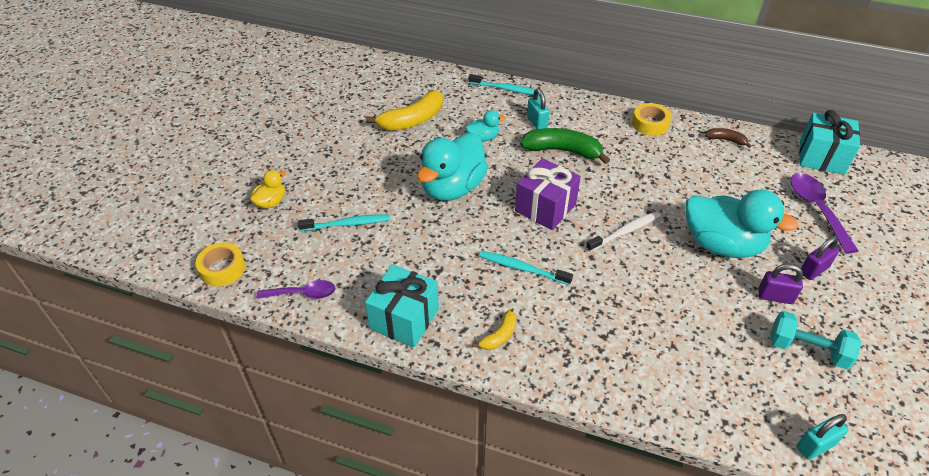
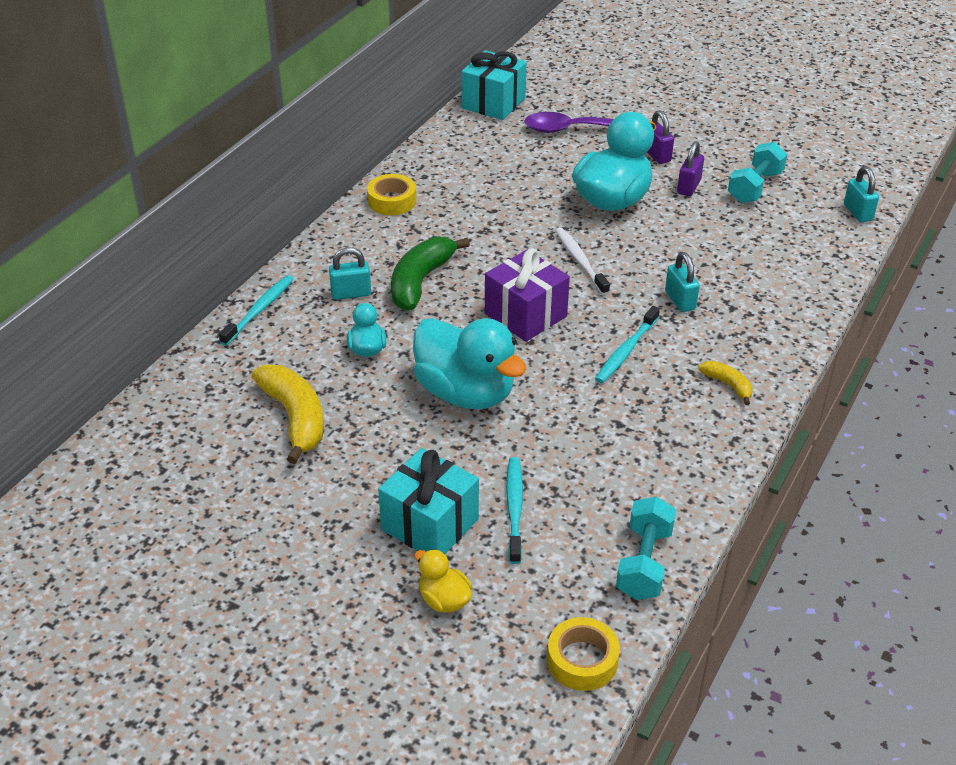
camera: 80 degrees left, 5 degrees down
purple spoon [256,280,335,299] -> turquoise dumbbell [616,497,676,600]
turquoise gift [365,264,439,348] -> turquoise gift moved to [378,448,479,554]
brown banana [705,128,752,148] -> none
none -> turquoise padlock [665,252,700,312]

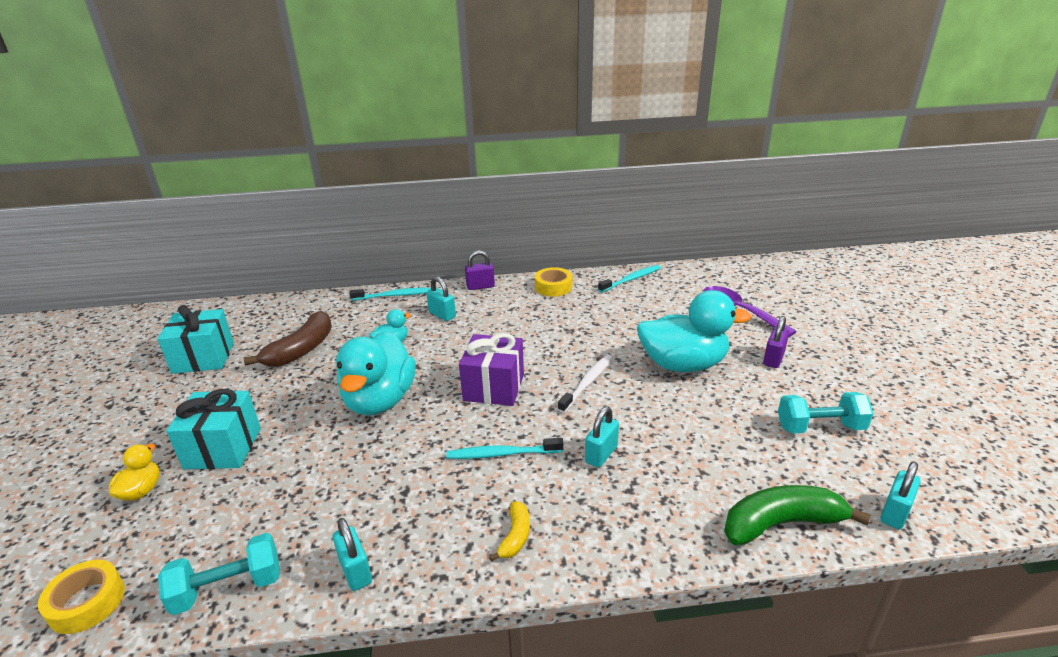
camera: 55 degrees right, 10 degrees down
yellow banana [252,365,324,464] -> brown banana [244,311,332,367]
green banana [391,237,470,311] -> green banana moved to [724,485,871,545]
turquoise gift [461,50,527,120] -> turquoise gift moved to [158,305,234,374]
turquoise toothbrush [506,457,523,564] -> turquoise toothbrush moved to [598,265,661,292]
purple padlock [677,141,704,196] -> purple padlock moved to [465,250,495,290]
none -> turquoise padlock [333,518,372,591]

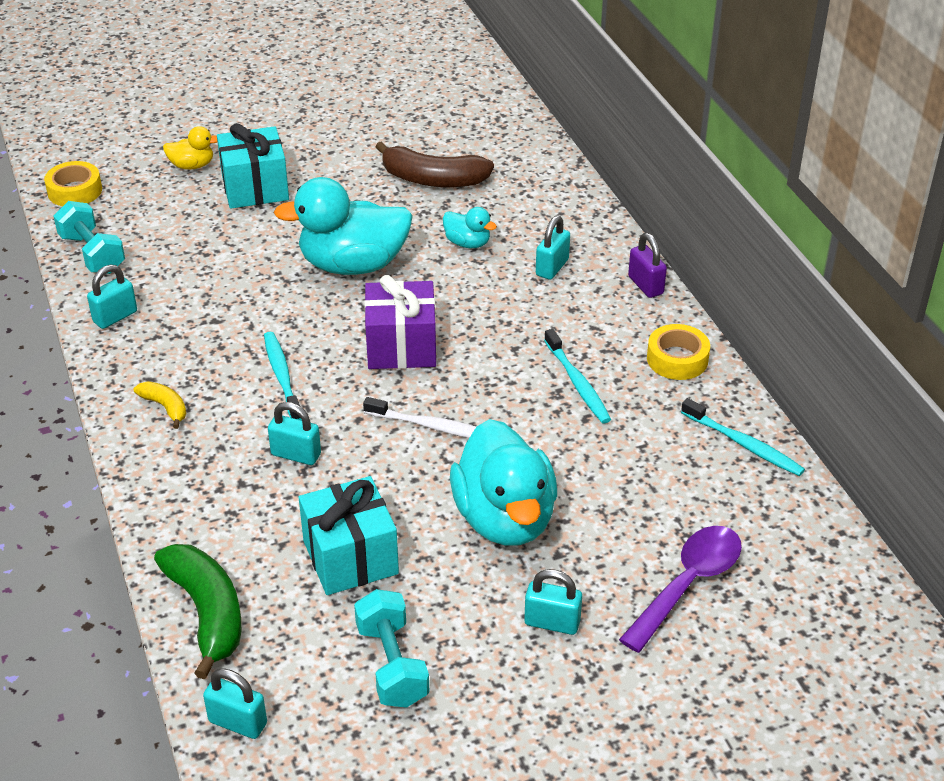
camera: 75 degrees right, 10 degrees up
turquoise gift [158,305,234,374] -> turquoise gift moved to [299,476,399,595]
turquoise toothbrush [349,288,431,300] -> turquoise toothbrush moved to [544,329,611,424]
yellow banana [489,501,530,562] -> yellow banana turned 135 degrees counterclockwise [134,381,187,429]
purple padlock [763,316,789,368] -> turquoise padlock [524,569,582,635]

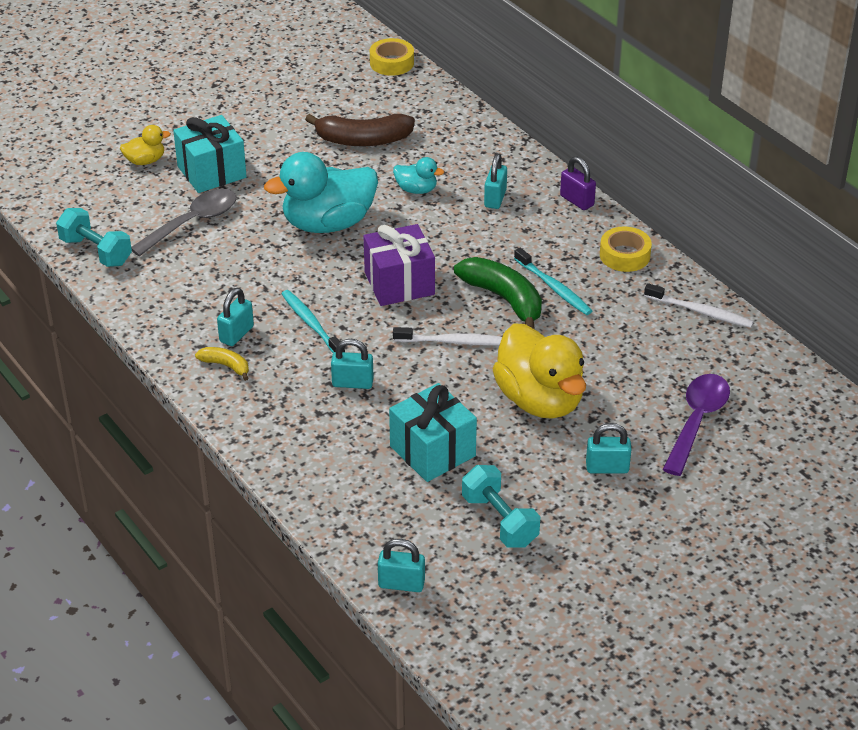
camera: 15 degrees left, 0 degrees up
yellow tape [44,161,102,206] -> yellow tape moved to [370,38,414,76]
turquoise padlock [87,264,137,329] -> turquoise padlock moved to [217,288,254,346]
green banana [154,544,241,679] -> green banana moved to [454,257,542,329]
turquoise duck [450,419,557,546] -> yellow duck [493,323,586,419]
turquoise toothbrush [681,398,805,476] -> white toothbrush [644,283,754,328]
none -> grey spoon [131,189,237,257]

